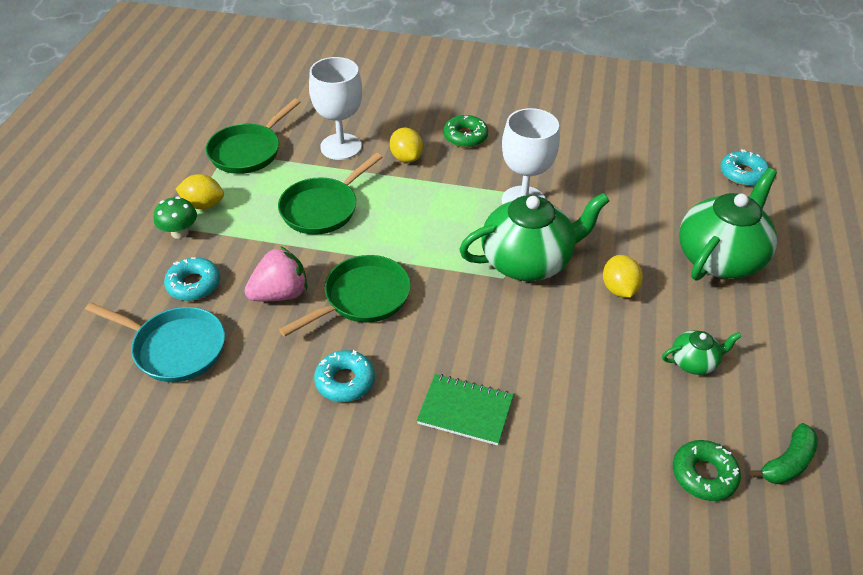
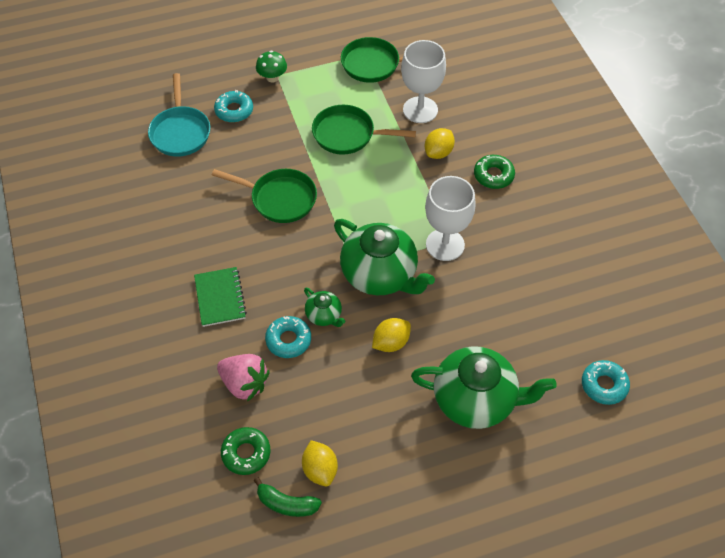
camera: 60 degrees right, 10 degrees up
yellow lemon [176,174,224,209] -> yellow lemon moved to [302,440,338,486]
pink strawberry [244,246,307,301] -> pink strawberry moved to [217,354,270,402]
turquoise donut [314,350,375,402] -> turquoise donut moved to [265,316,311,358]
green teapot [662,330,742,375] -> green teapot moved to [304,288,346,327]

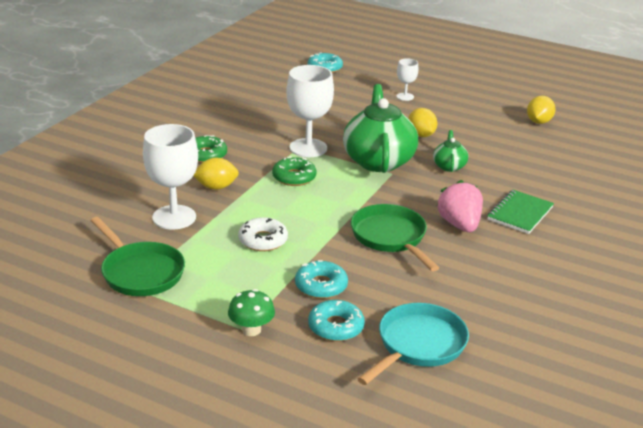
camera: 135 degrees left, 25 degrees down
pink strawberry [217,354,270,402] -> pink strawberry moved to [436,180,483,232]
green donut [221,427,271,475] -> green donut moved to [272,156,317,186]
green banana [254,477,322,517] -> none
turquoise donut [265,316,311,358] -> turquoise donut moved to [295,260,348,299]
green pan [312,105,416,155] -> white donut [238,217,288,251]
yellow lemon [372,318,411,352] -> yellow lemon turned 60 degrees clockwise [408,108,437,137]
green teapot [411,346,557,429] -> white goblet [397,59,418,101]

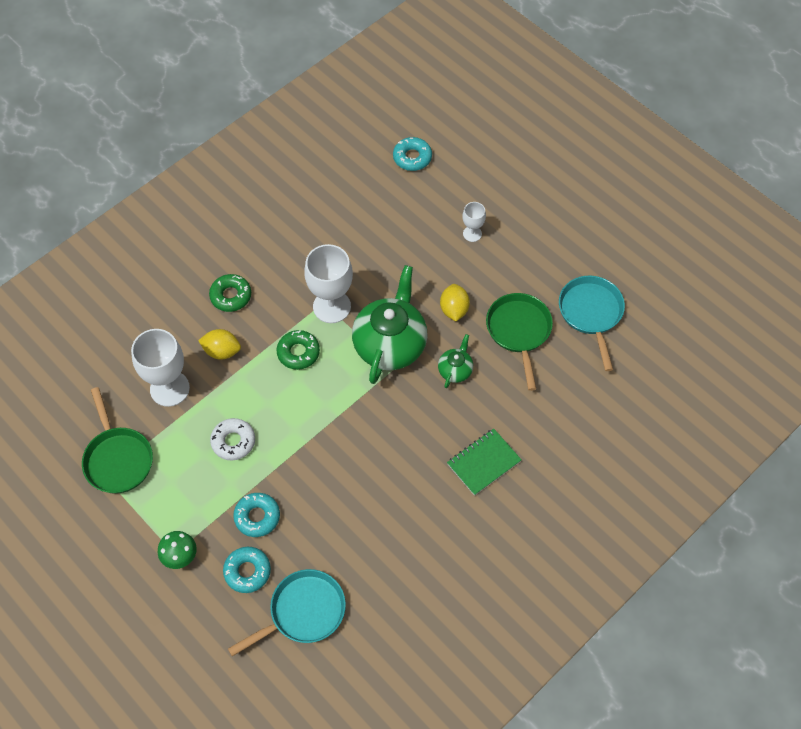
camera: 20 degrees right, 30 degrees up
green pan [351,204,439,272] -> green pan moved to [486,293,553,391]
pink strawberry [436,180,483,232] -> none
yellow lemon [527,96,555,124] -> turquoise pan [559,276,625,371]

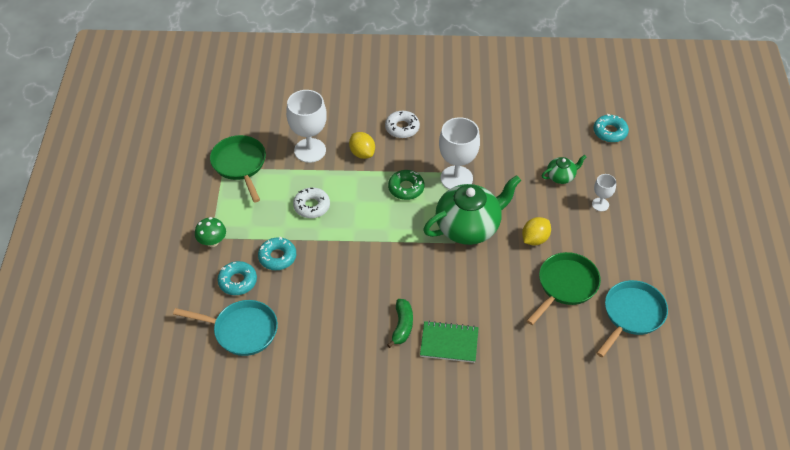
camera: 45 degrees right, 10 degrees down
green pan [82,387,153,494] -> green pan turned 135 degrees clockwise [210,135,266,202]
green donut [209,274,251,312] -> white donut [385,111,420,138]
green teapot [438,334,473,388] -> green teapot moved to [542,155,586,184]
none -> green banana [387,299,413,348]

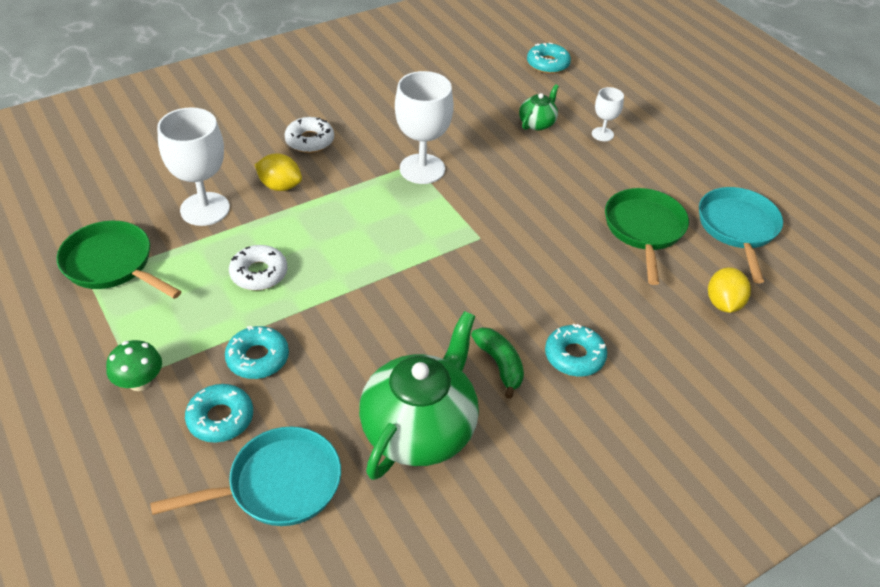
camera: 35 degrees left, 5 degrees down
green donut [388,170,424,200] -> none
green notebook [420,321,479,363] -> turquoise donut [545,324,607,376]
green teapot [423,175,521,245] -> green teapot moved to [359,311,479,480]
yellow lemon [522,217,551,245] -> yellow lemon moved to [708,267,751,313]

